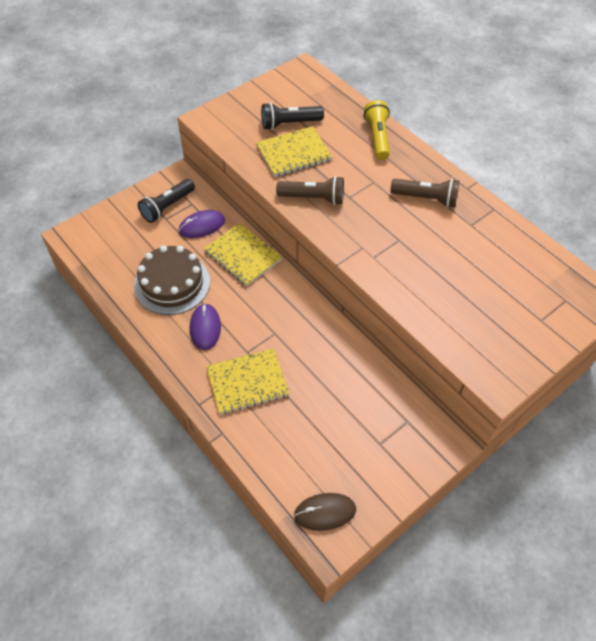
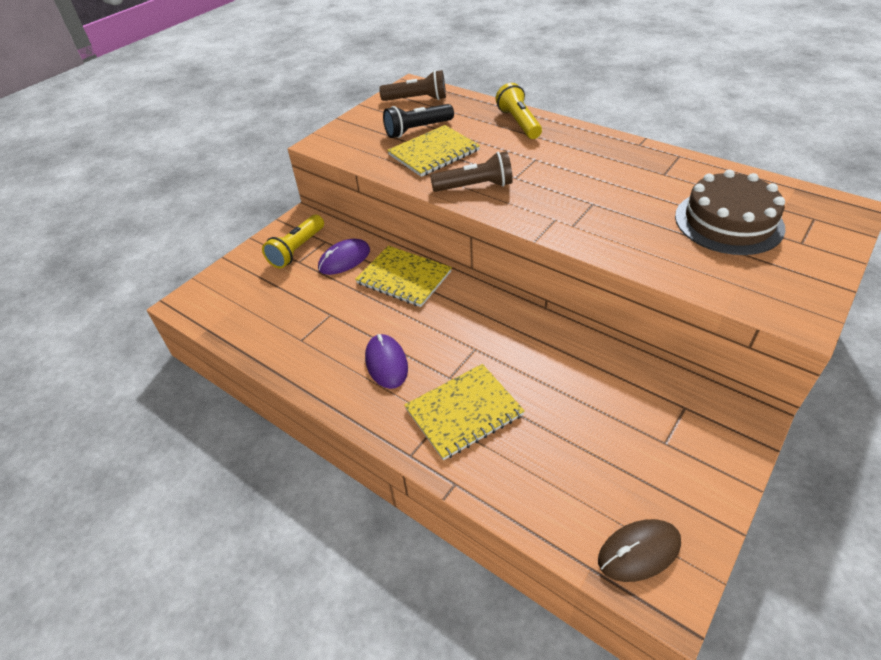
camera: 10 degrees left, 10 degrees down
brown cake [134,245,210,315] -> brown cake moved to [675,170,785,255]
black flashlight [138,179,195,223] -> yellow flashlight [262,215,324,268]
brown flashlight [391,179,460,208] -> brown flashlight moved to [379,70,446,101]

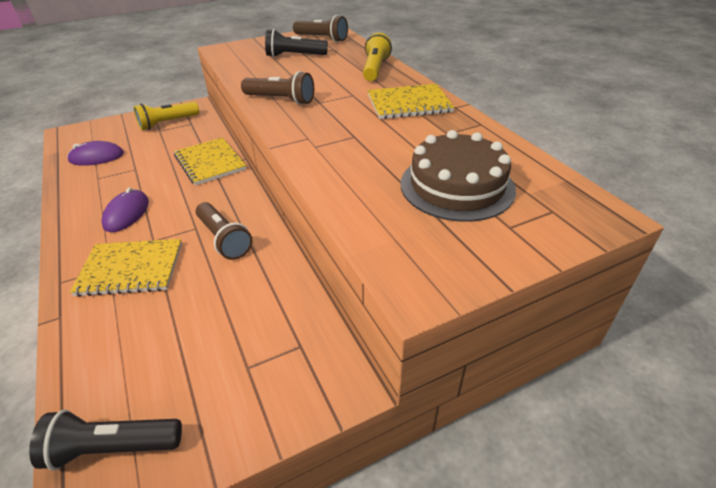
camera: 25 degrees right, 5 degrees down
purple mouse [318,239,370,275] -> purple mouse moved to [67,141,124,166]
yellow notebook [387,125,480,177] -> yellow notebook moved to [367,84,455,119]
brown mouse [598,519,681,582] -> black flashlight [29,410,182,470]
none -> brown flashlight [196,202,253,260]

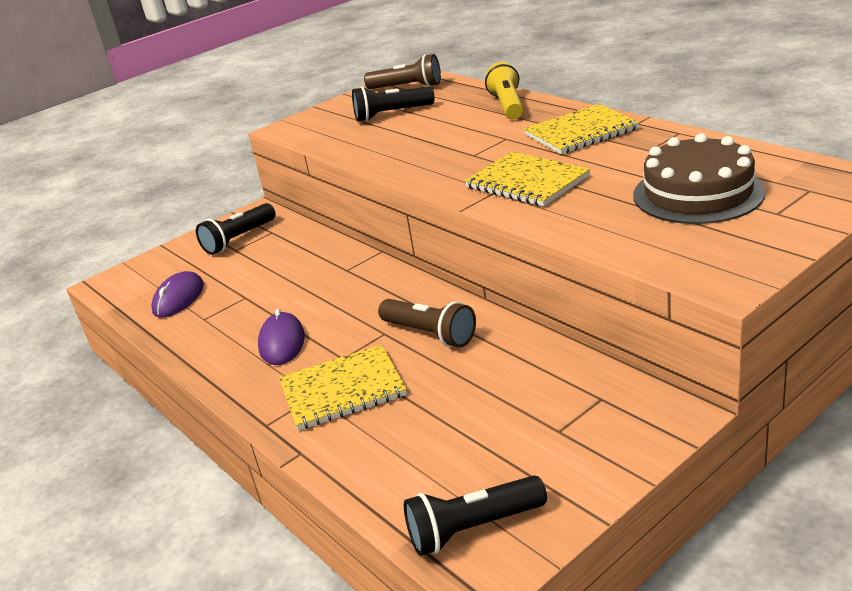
camera: 10 degrees left, 10 degrees down
purple mouse [67,141,124,166] -> purple mouse turned 45 degrees counterclockwise [151,271,204,318]
yellow flashlight [134,102,199,130] -> black flashlight [196,203,276,255]
yellow notebook [174,137,246,186] -> yellow notebook moved to [464,152,591,207]
brown flashlight [241,71,314,105] -> none

